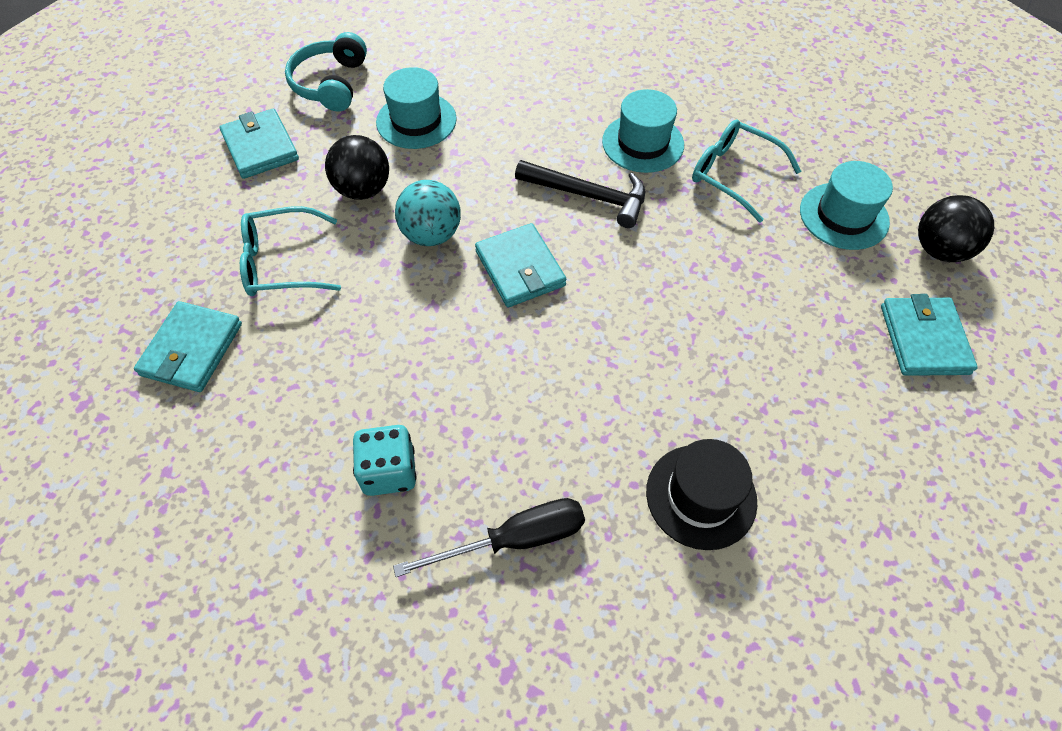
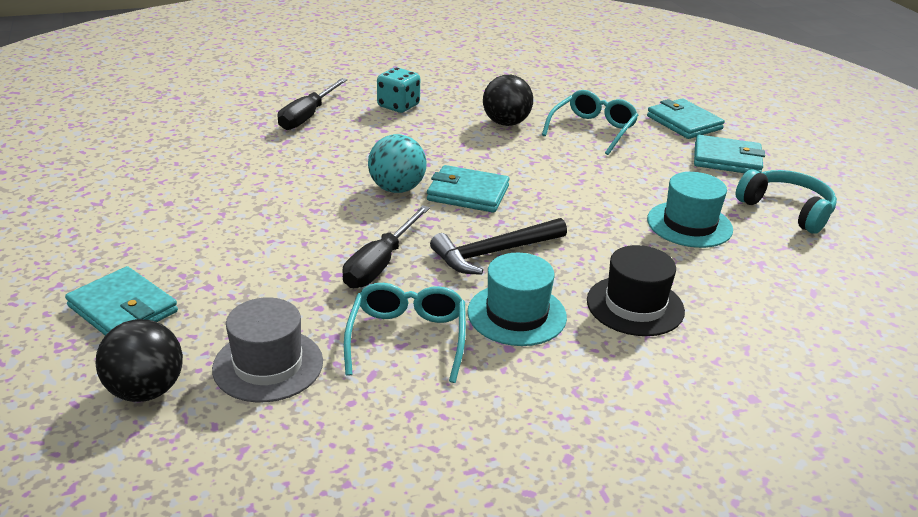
camera: 130 degrees right, 25 degrees down
turquoise wallet [134,301,242,392] -> turquoise wallet moved to [647,98,725,139]
black ball [325,135,389,200] -> black ball moved to [483,75,533,126]
turquoise ball [395,180,461,246] -> turquoise ball moved to [368,134,427,193]
black hat [646,439,757,550] -> black hat moved to [587,245,685,336]
turquoise glasses [692,119,801,223] -> turquoise glasses turned 75 degrees counterclockwise [344,283,466,383]
turquoise hat [800,161,893,250] -> grey hat [212,297,323,402]
none -> black screwdriver [342,205,430,288]

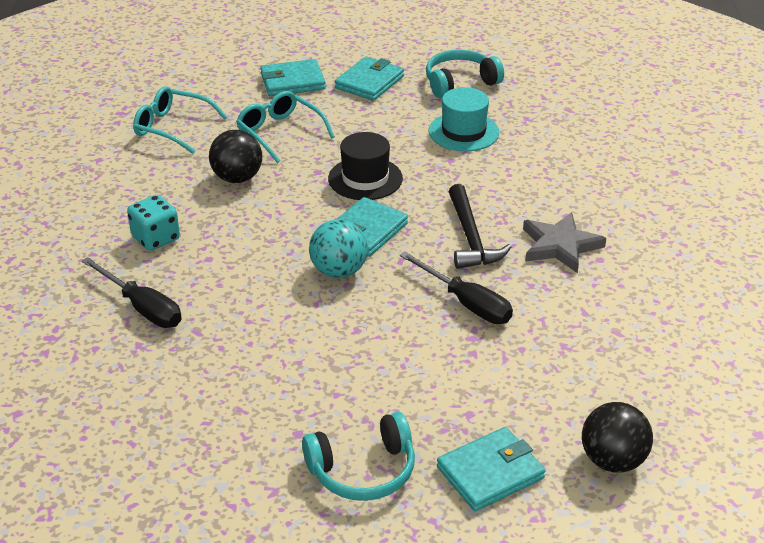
camera: 70 degrees left, 5 degrees up
grey hat [212,297,323,402] -> none
turquoise glasses [344,283,466,383] -> turquoise glasses moved to [133,86,227,154]
turquoise hat [467,253,567,346] -> grey star [523,212,606,273]
black hat [587,245,685,336] -> black hat moved to [328,132,403,200]
none -> turquoise headphones [302,412,415,501]

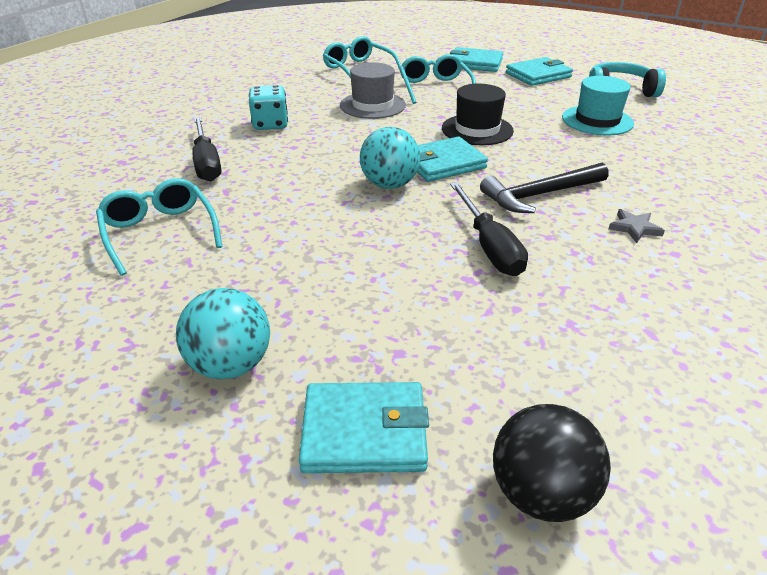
camera: 30 degrees right, 0 degrees up
black ball [209,130,262,183] -> grey hat [340,62,406,119]
turquoise headphones [302,412,415,501] -> turquoise ball [176,288,270,379]
black hammer [449,184,511,269] -> black hammer turned 45 degrees clockwise [480,163,609,213]
grey star [523,212,606,273] -> grey star [608,209,665,243], size x0.52
none -> turquoise glasses [96,178,223,276]

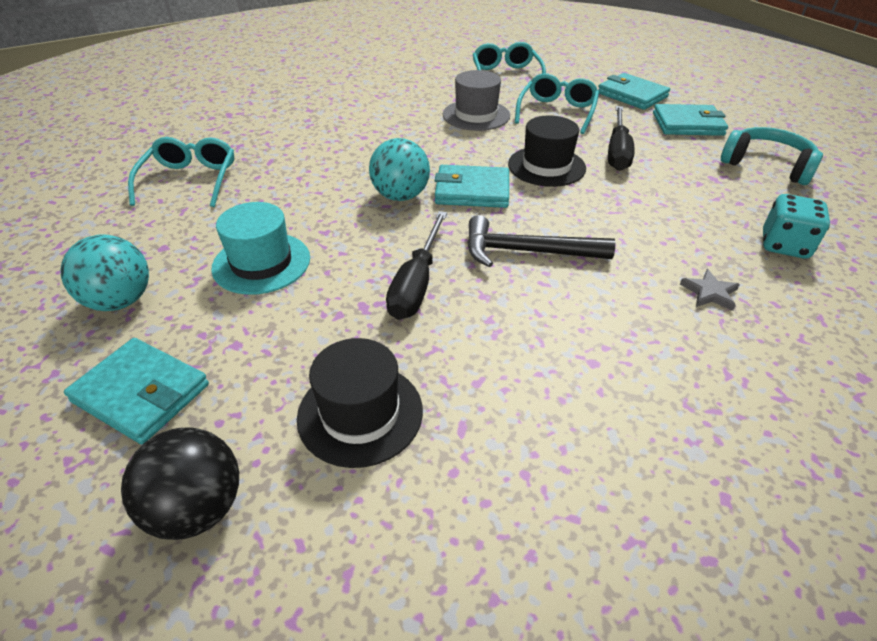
camera: 30 degrees right, 5 degrees up
black screwdriver [192,117,222,181] -> black screwdriver moved to [608,106,635,171]
turquoise dice [249,85,288,130] -> turquoise dice moved to [763,194,830,258]
turquoise hat [562,76,634,135] -> turquoise hat moved to [211,202,310,295]
grey star [608,209,665,243] -> grey star moved to [680,269,740,311]
none -> black hat [297,338,423,468]

